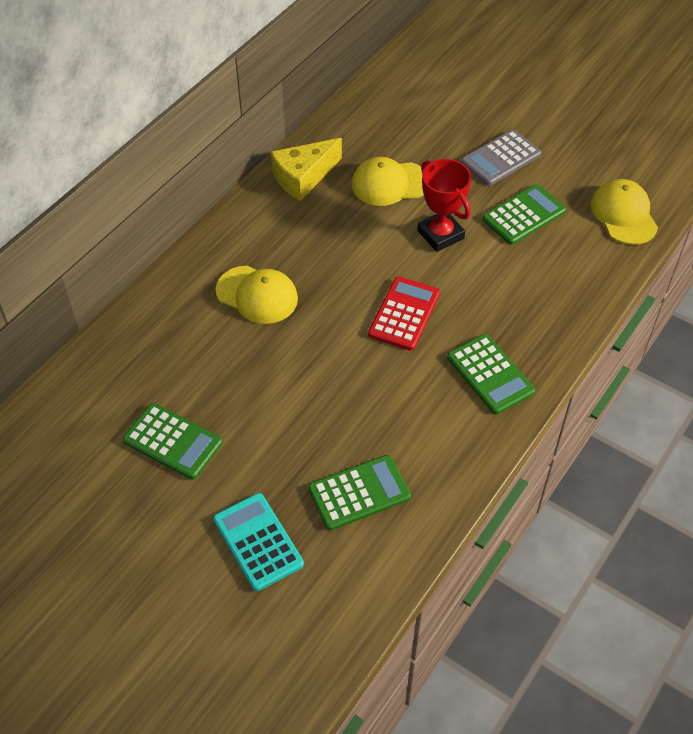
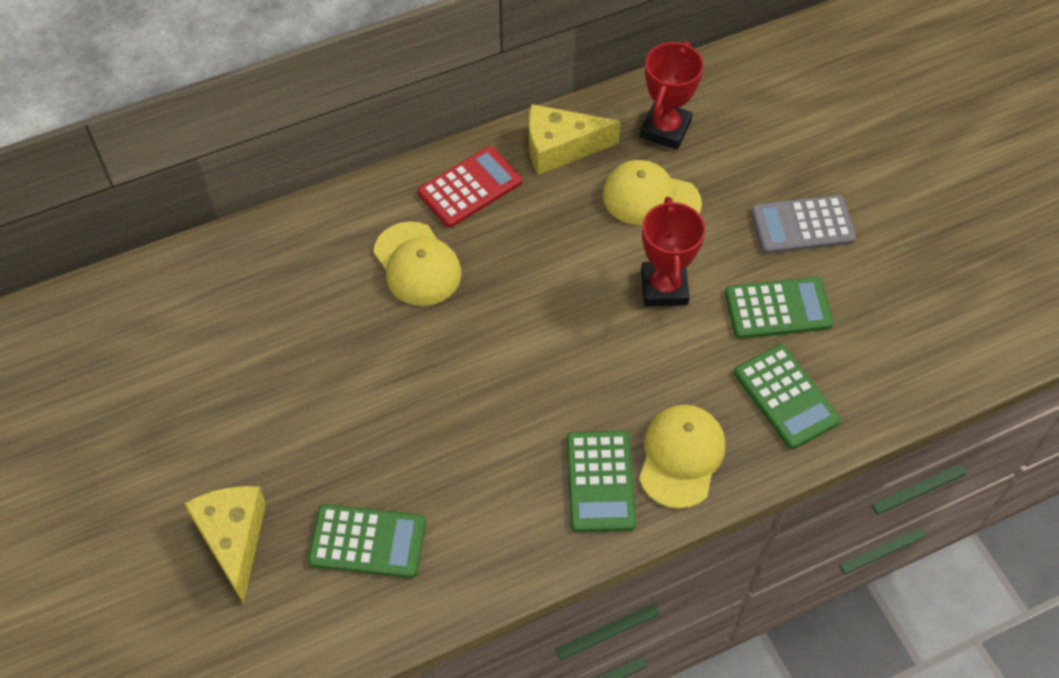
camera: 30 degrees right, 5 degrees up
green calculator [123,403,223,480] -> green calculator moved to [734,345,841,449]
turquoise calculator [213,493,304,591] -> yellow cheese [184,486,266,604]
red calculator [368,276,440,351] -> red calculator moved to [418,146,522,227]
yellow cap [591,179,658,245] -> yellow cap moved to [639,405,726,509]
none -> red trophy [640,41,704,150]

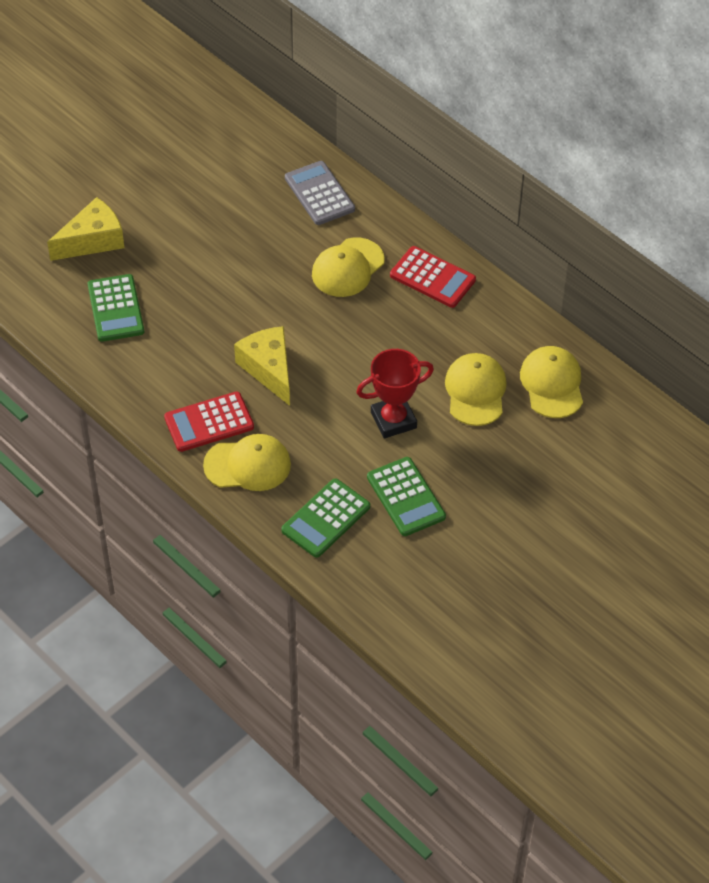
camera: 70 degrees right, 5 degrees down
yellow cheese [529,104,621,175] -> yellow cheese moved to [234,326,290,406]
green calculator [566,431,636,532] -> red calculator [164,392,254,452]
red trophy [640,41,704,150] -> yellow cap [520,346,583,418]
grey calculator [751,195,856,254] -> grey calculator moved to [285,161,355,225]

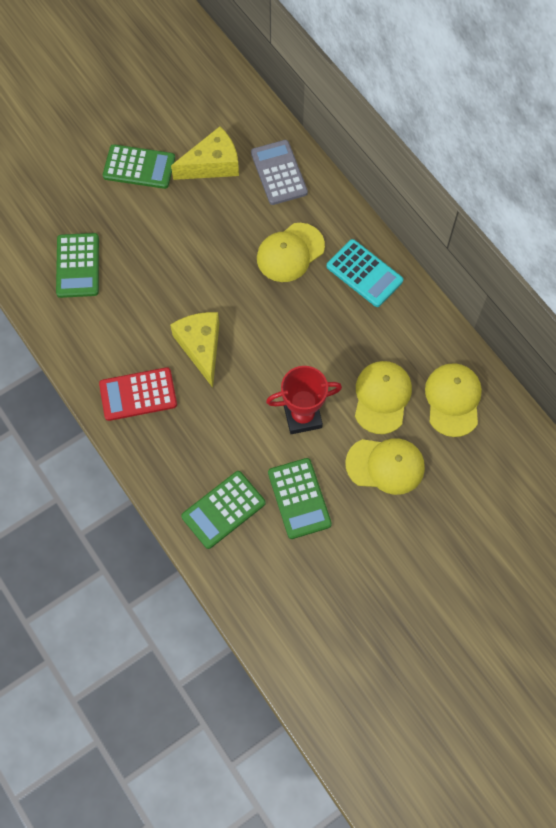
camera: 10 degrees right, 15 degrees up
yellow cheese [47,197,124,261] -> yellow cheese moved to [171,126,239,180]
yellow cap [203,434,291,491] -> yellow cap moved to [345,438,425,495]
red calculator [390,246,476,308] -> turquoise calculator [326,239,403,307]
none -> green calculator [103,144,175,189]

